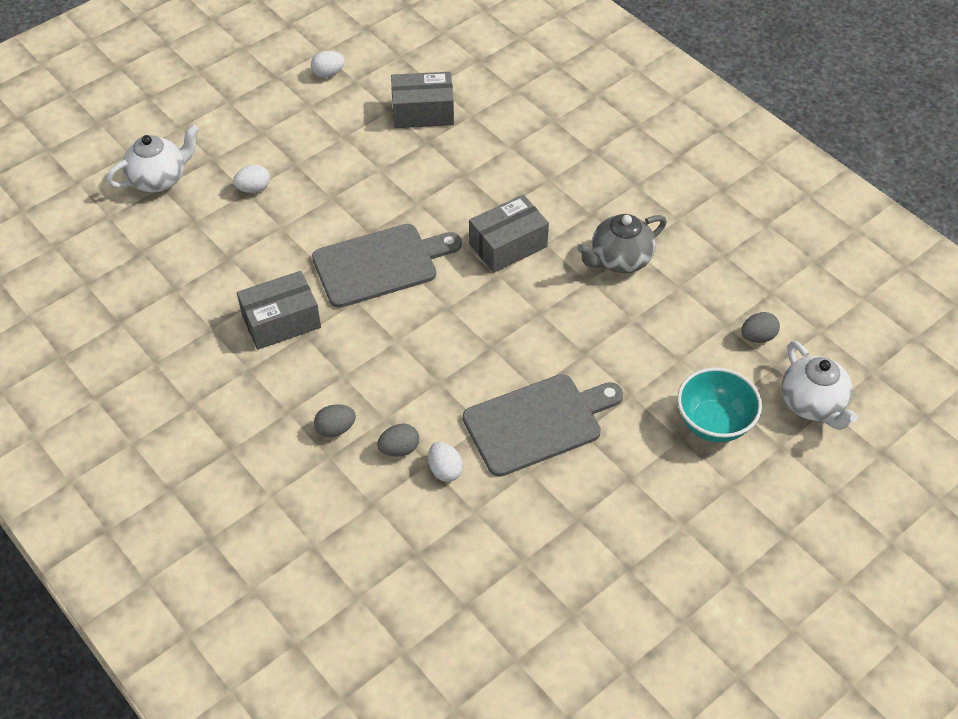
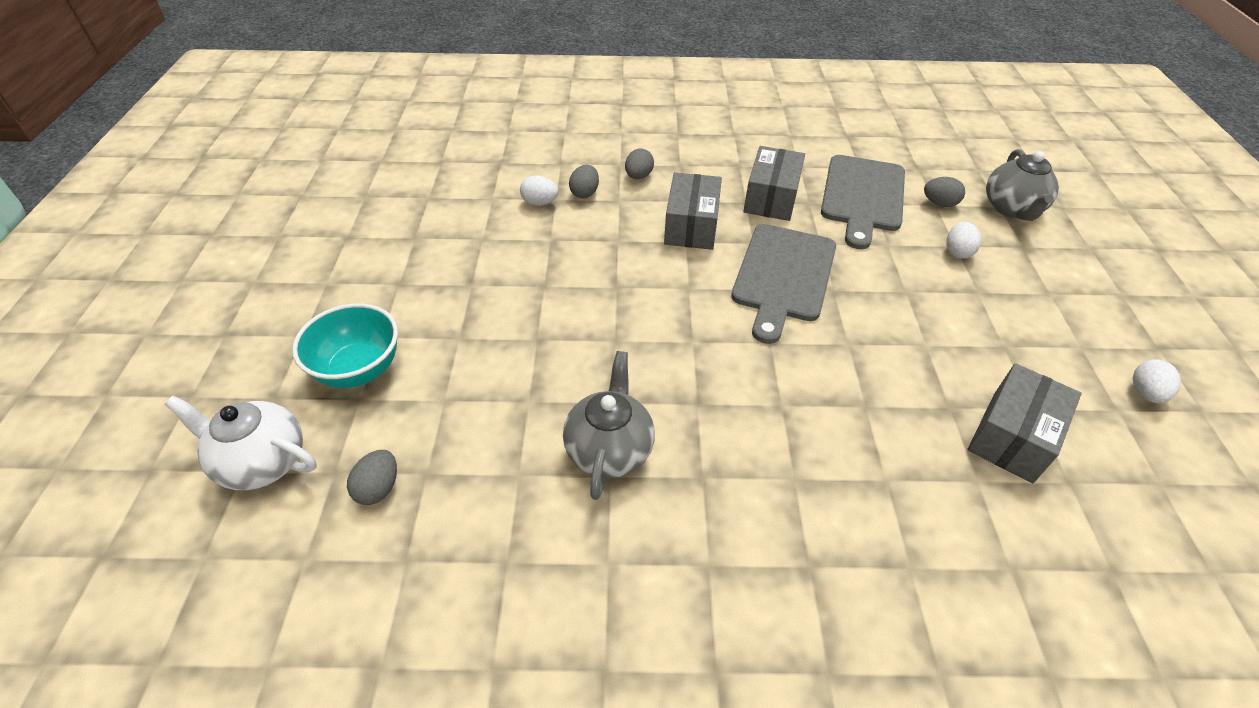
camera: 130 degrees right, 5 degrees down
white teapot [106,124,199,192] -> grey teapot [986,149,1059,221]
grey cutting board [463,374,623,477] -> grey cutting board moved to [821,155,905,249]
grey box [469,194,549,273] -> grey box moved to [664,172,722,250]
none -> grey egg [924,177,965,207]

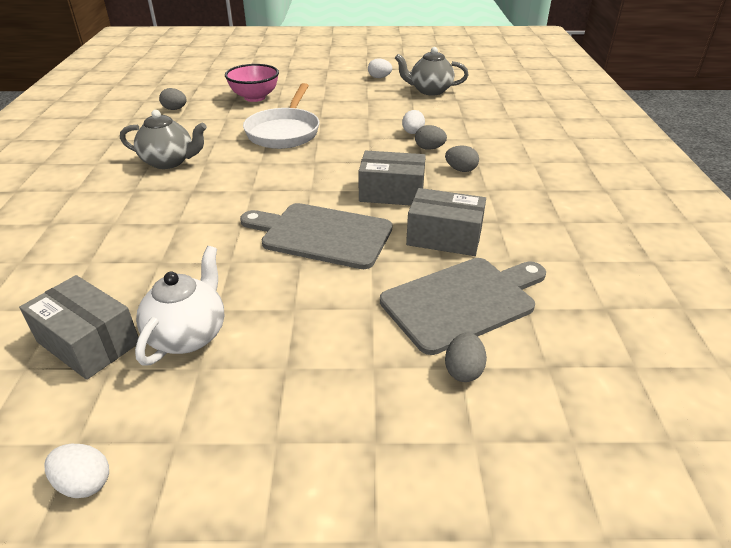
camera: 90 degrees right, 10 degrees down
white teapot [164,396,317,490] -> white teapot moved to [135,246,225,366]
turquoise bowl [292,303,398,388] -> pink bowl [225,64,279,102]
grey cutting board [821,155,905,249] -> grey cutting board turned 135 degrees clockwise [380,258,546,355]
white egg [946,222,981,259] -> white egg moved to [368,58,392,78]
grey teapot [986,149,1059,221] -> grey teapot moved to [395,47,469,96]
none -> white pan [243,83,319,149]

